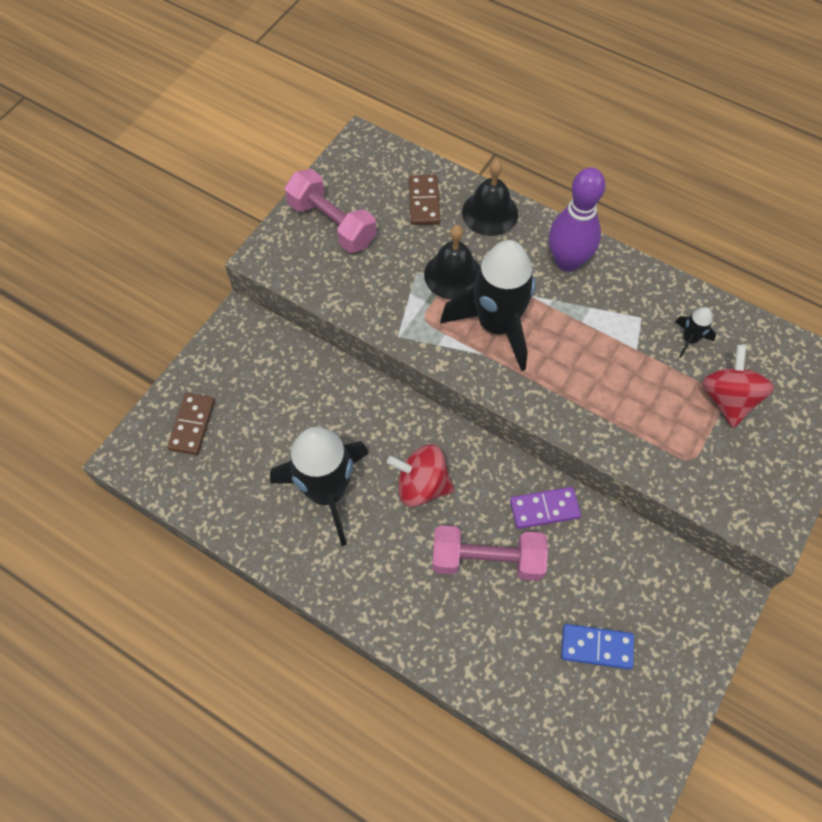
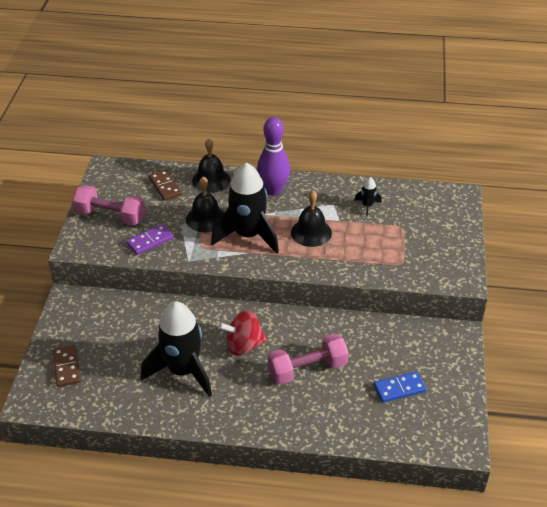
camera: 25 degrees left, 20 degrees down
purple domino [510,487,581,529] -> purple domino moved to [126,224,174,255]
red spinning top [702,345,774,428] -> none
none -> black bell [291,191,332,247]

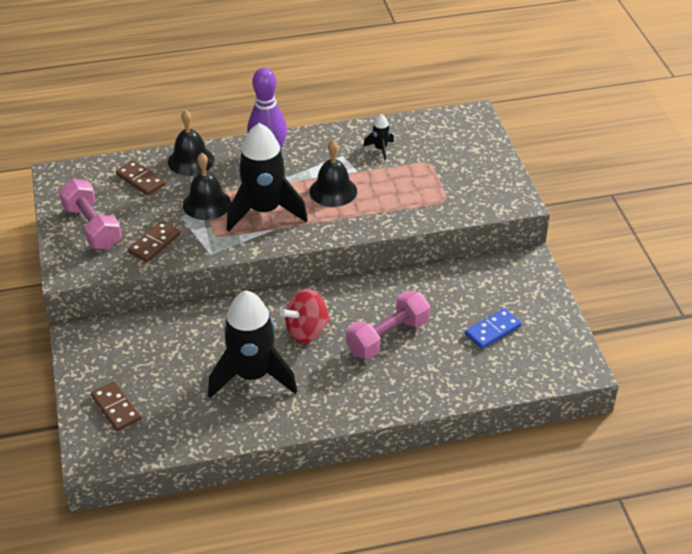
camera: 20 degrees left, 0 degrees up
pink dumbbell [72,185,145,225] -> pink dumbbell turned 60 degrees clockwise [59,179,122,249]
purple domino [126,224,174,255] -> brown domino [128,221,181,262]

